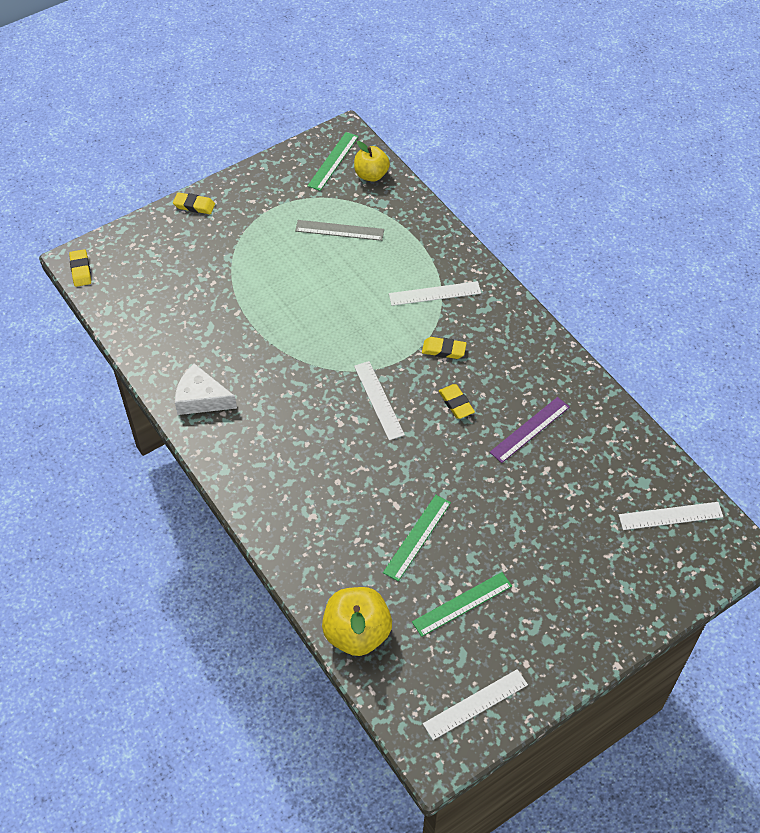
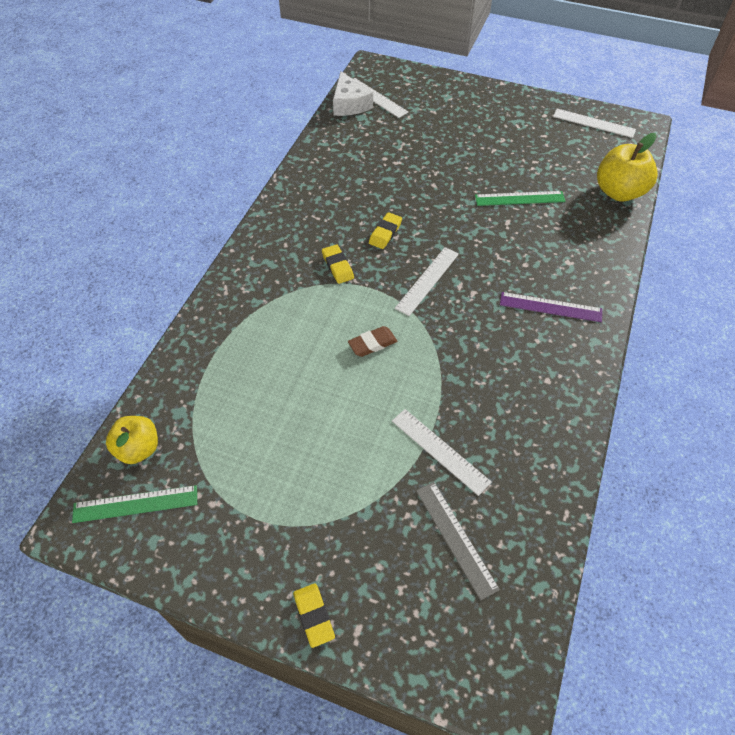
camera: 125 degrees left, 0 degrees up
yellow eraser [69,249,91,287] -> none
white cheese [175,363,237,415] -> white cheese moved to [333,71,373,116]
grey ruler [295,220,384,241] -> grey ruler moved to [416,482,500,600]
white ruler [389,281,481,306] -> white ruler moved to [392,409,492,496]
green ruler [412,572,512,637] -> none
purple ruler [490,397,570,463] -> purple ruler moved to [500,292,602,322]
none -> brown eraser [348,326,397,357]

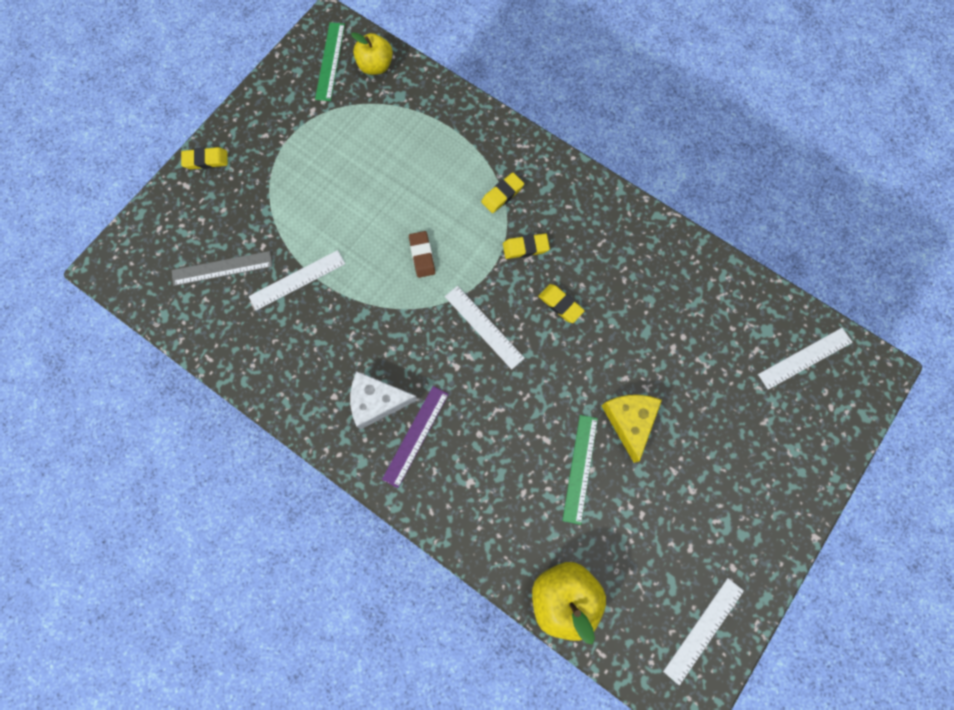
camera: 105 degrees right, 20 degrees up
white cheese [333,71,373,116] -> white cheese moved to [350,371,418,429]
none -> yellow eraser [481,172,524,213]
none -> yellow cheese [602,395,662,463]

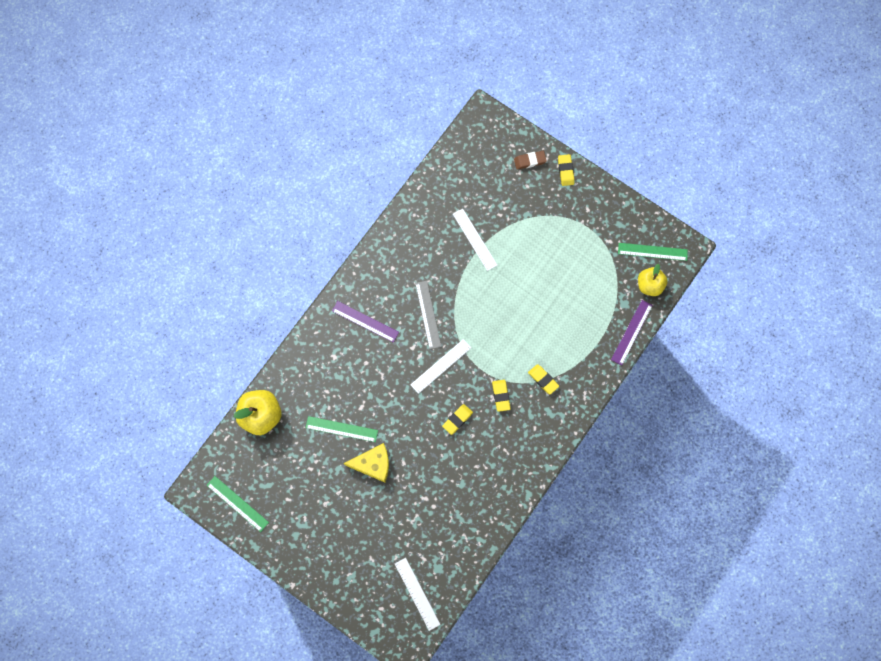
camera: 90 degrees right, 0 degrees up
grey ruler [172,251,273,286] -> grey ruler moved to [415,281,441,349]
white cheese [350,371,418,429] -> none
brown eraser [409,231,435,278] -> brown eraser moved to [514,151,547,170]
white ruler [663,578,744,685] -> green ruler [206,476,269,532]
none -> purple ruler [611,300,653,365]

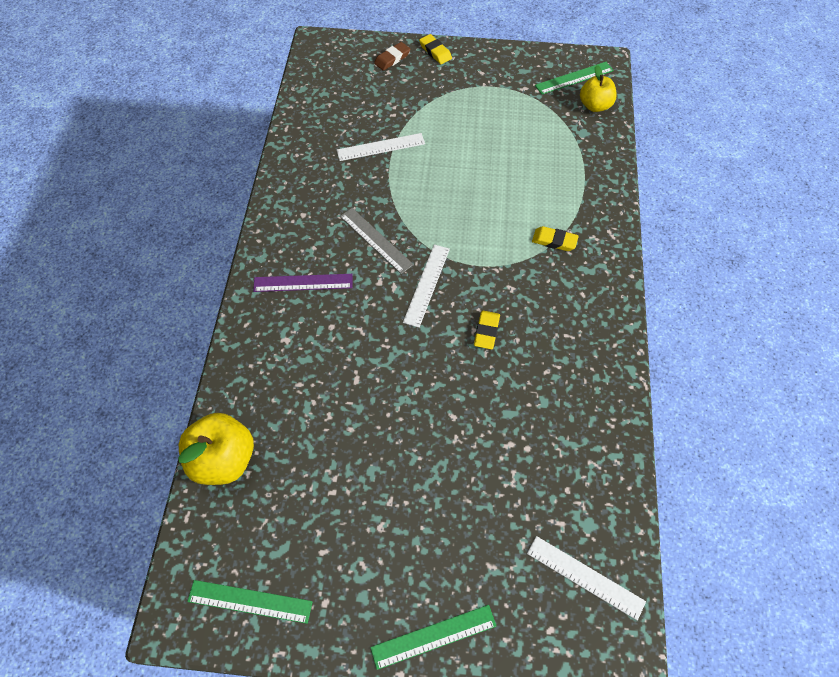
camera: 30 degrees left, 15 degrees down
green ruler [306,416,378,442] -> green ruler moved to [370,605,496,670]
yellow cheese [344,443,389,482] -> none
white ruler [453,209,497,271] -> white ruler turned 45 degrees counterclockwise [337,133,425,161]
yellow eraser [492,380,511,412] -> none
purple ruler [611,300,653,365] -> none

